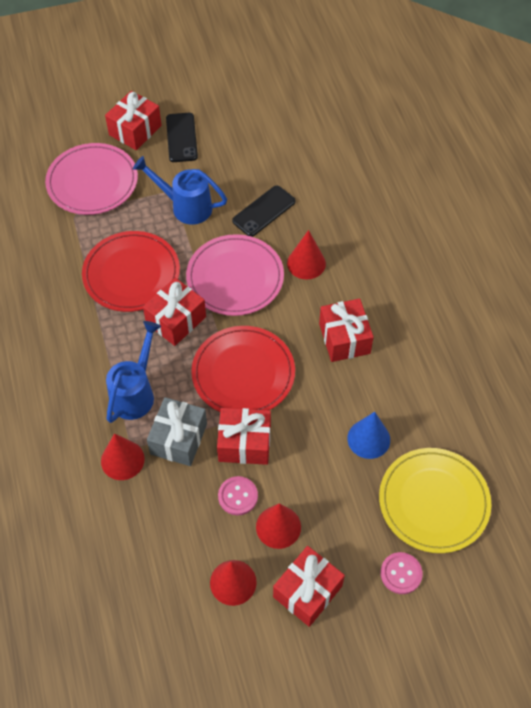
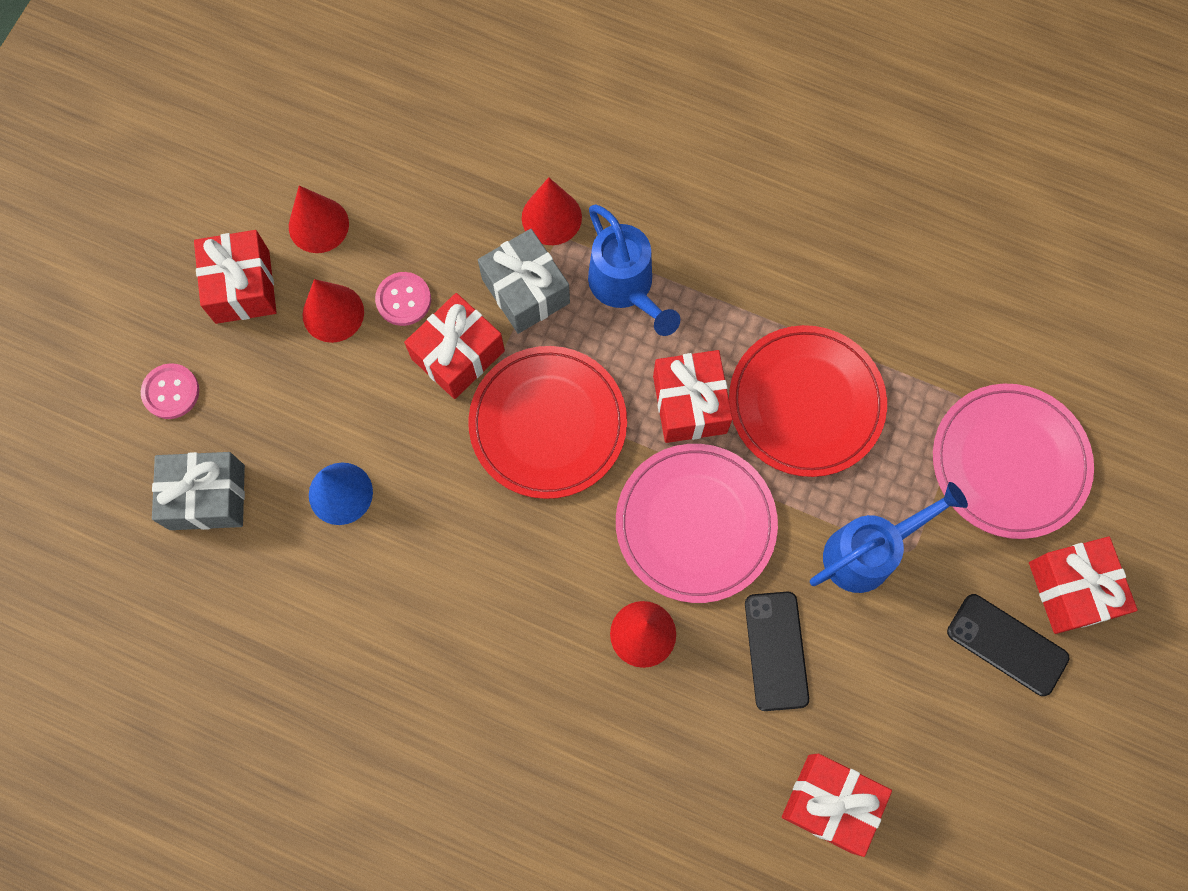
camera: 130 degrees right, 15 degrees up
red gift [319,299,374,362] -> red gift moved to [782,754,892,857]
yellow plate [379,448,491,553] -> grey gift [152,452,245,530]

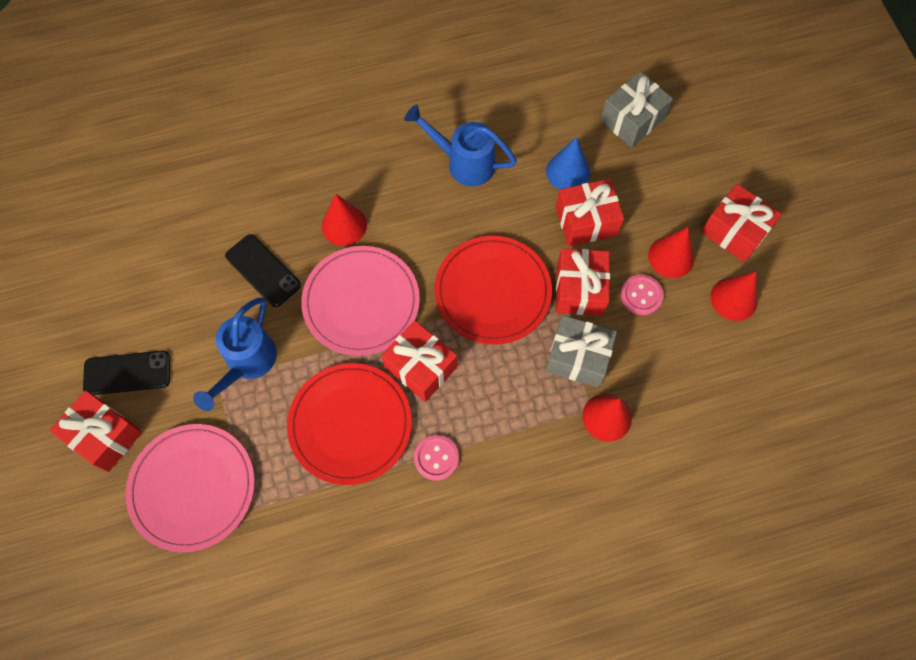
camera: 140 degrees right, 5 degrees down
pink button [141,363,199,419] -> pink button moved to [414,435,459,481]
blue watering can [588,204,680,336] -> blue watering can moved to [404,104,517,186]
red gift [782,754,892,857] -> red gift moved to [556,179,624,246]

